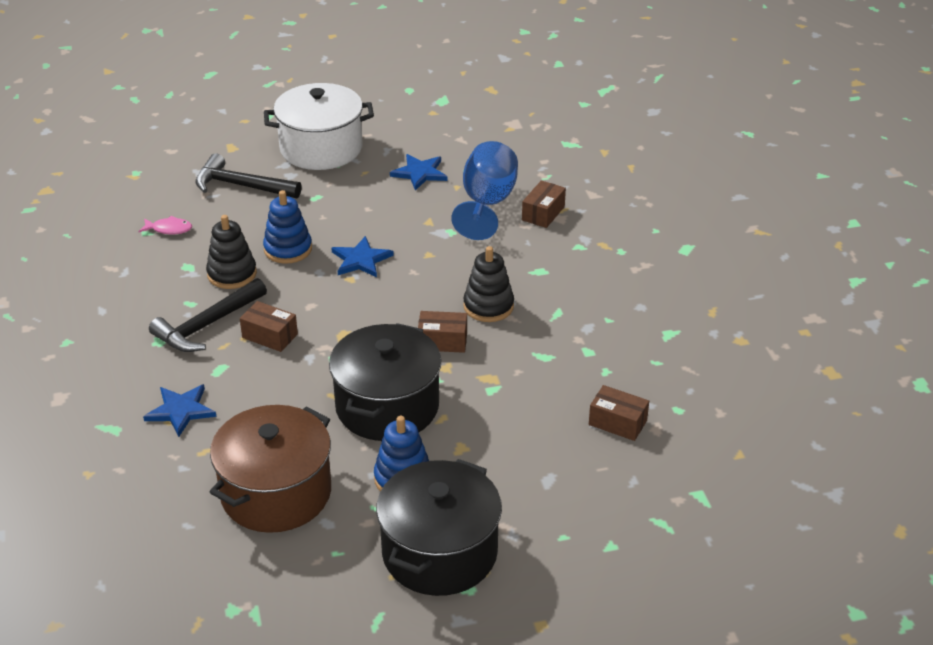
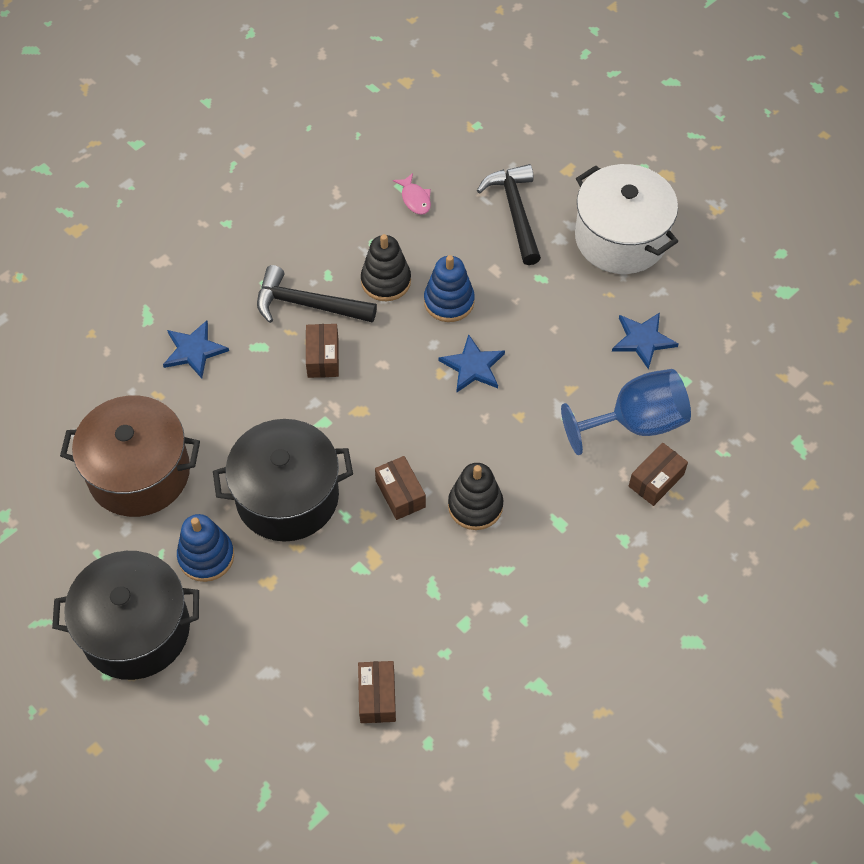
camera: 60 degrees right, 20 degrees up
brown box [522,180,566,228] -> brown box turned 45 degrees counterclockwise [629,443,688,506]

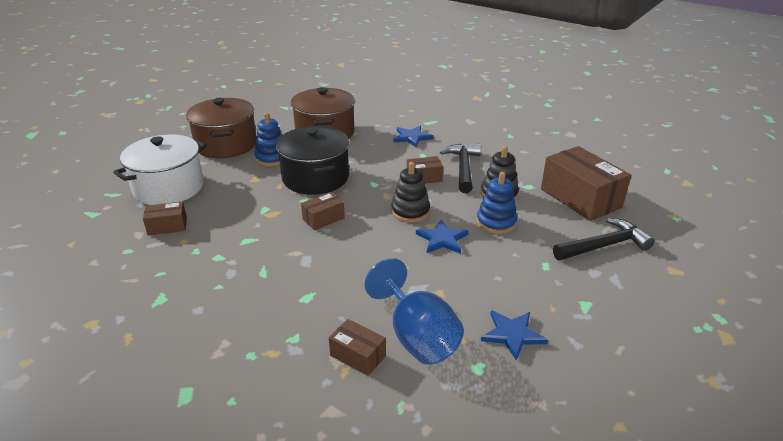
camera: 80 degrees right, 25 degrees down
black pot [52,551,199,680] -> brown pot [186,98,256,158]
pink fish [393,173,431,215] -> brown box [541,146,631,221]
black stacking toy [448,463,503,530] -> black stacking toy moved to [391,162,430,223]
white pot [575,164,678,274] -> white pot moved to [113,135,206,205]

